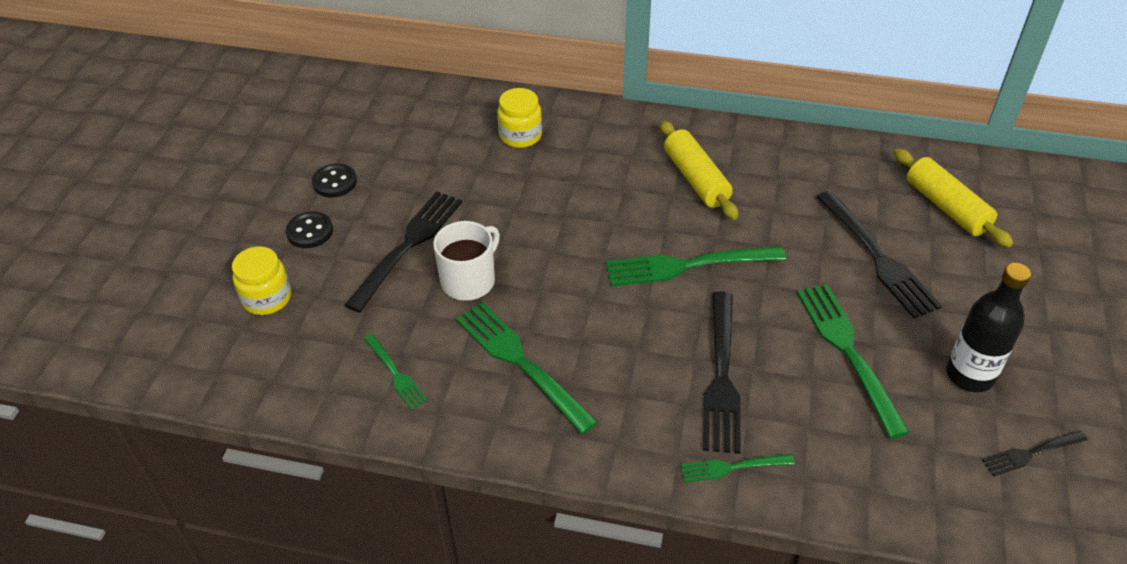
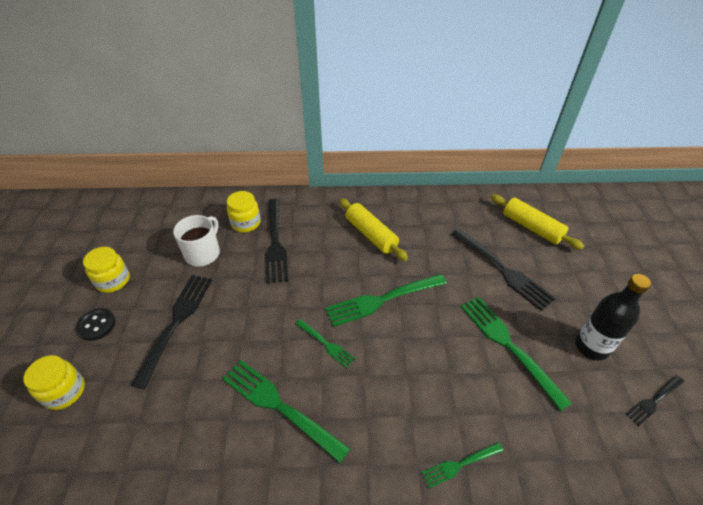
camera: 15 degrees left, 0 degrees up
black button [312,164,357,197] -> yellow jar [83,247,130,293]
green fork [364,334,427,410] -> green fork moved to [295,319,355,368]
white mug [433,221,500,301] -> white mug moved to [173,215,220,267]
black fork [703,292,741,454] -> black fork moved to [266,199,288,283]

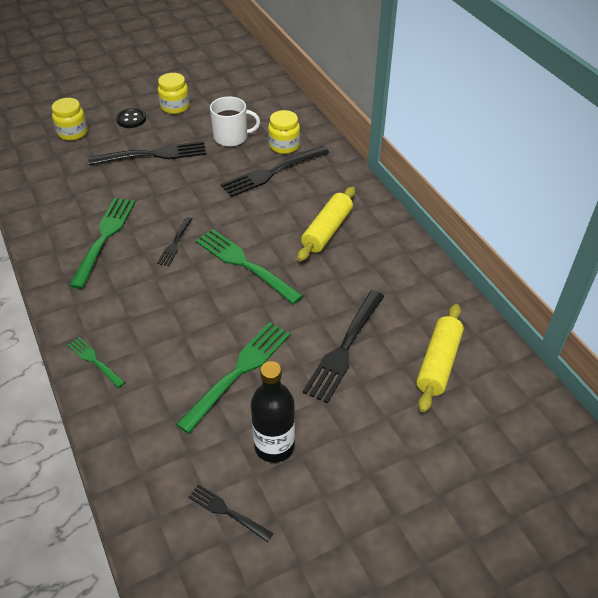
camera: 65 degrees right, 0 degrees up
green fork [295,319,355,368] -> black fork [157,217,192,266]

